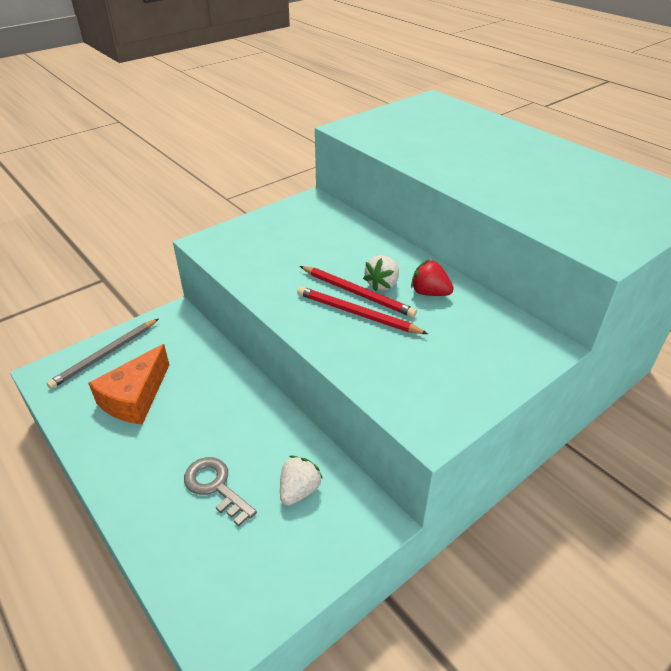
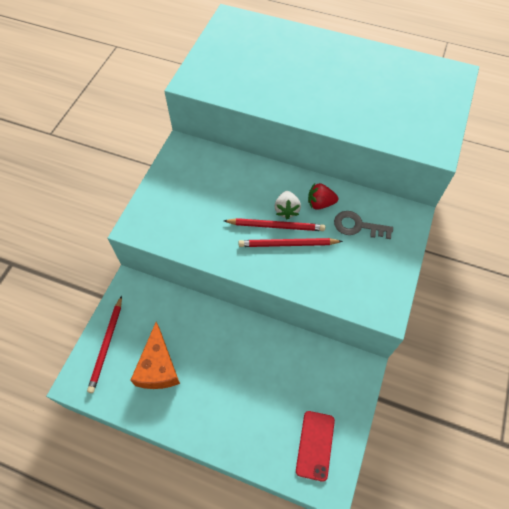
camera: 30 degrees left, 20 degrees up
grey pencil [47,318,159,389] -> red pencil [87,296,122,393]
grey key [184,457,257,526] -> grey key moved to [334,211,393,239]
white strawberry [280,456,323,506] -> none
none -> red phone [296,411,335,482]

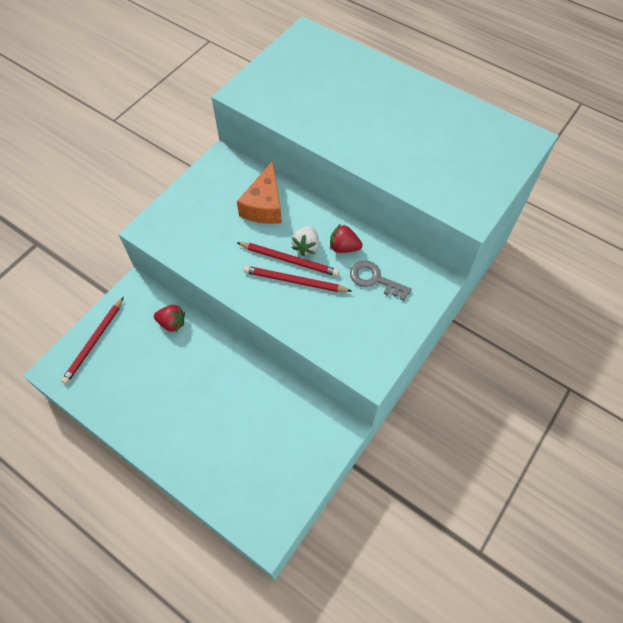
camera: 15 degrees right, 0 degrees up
orange cheese [130,322,180,389] -> orange cheese moved to [237,161,282,224]
red phone [296,411,335,482] -> none
none -> red strawberry [154,305,185,332]

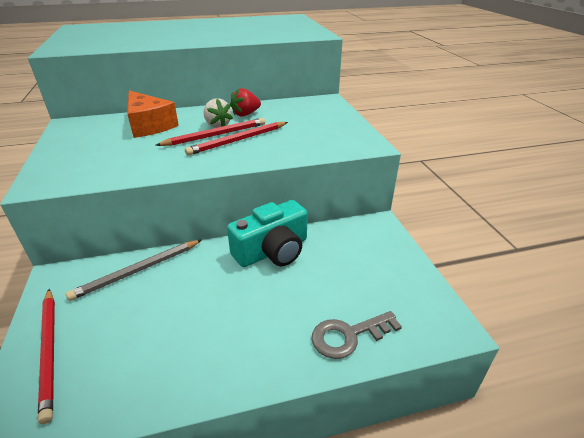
camera: 50 degrees left, 25 degrees down
red strawberry [154,305,185,332] -> grey pencil [66,240,202,301]
grey key [350,261,412,301] -> grey key moved to [312,311,402,359]
none -> turquoise camera [227,200,308,267]

